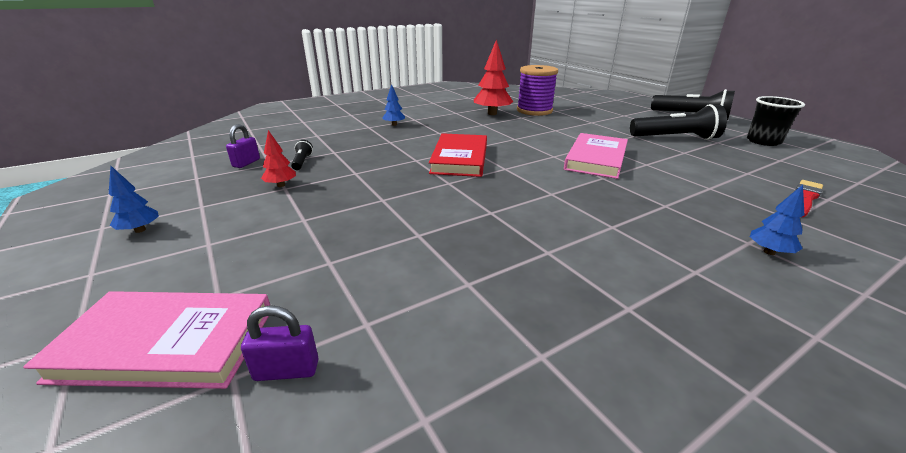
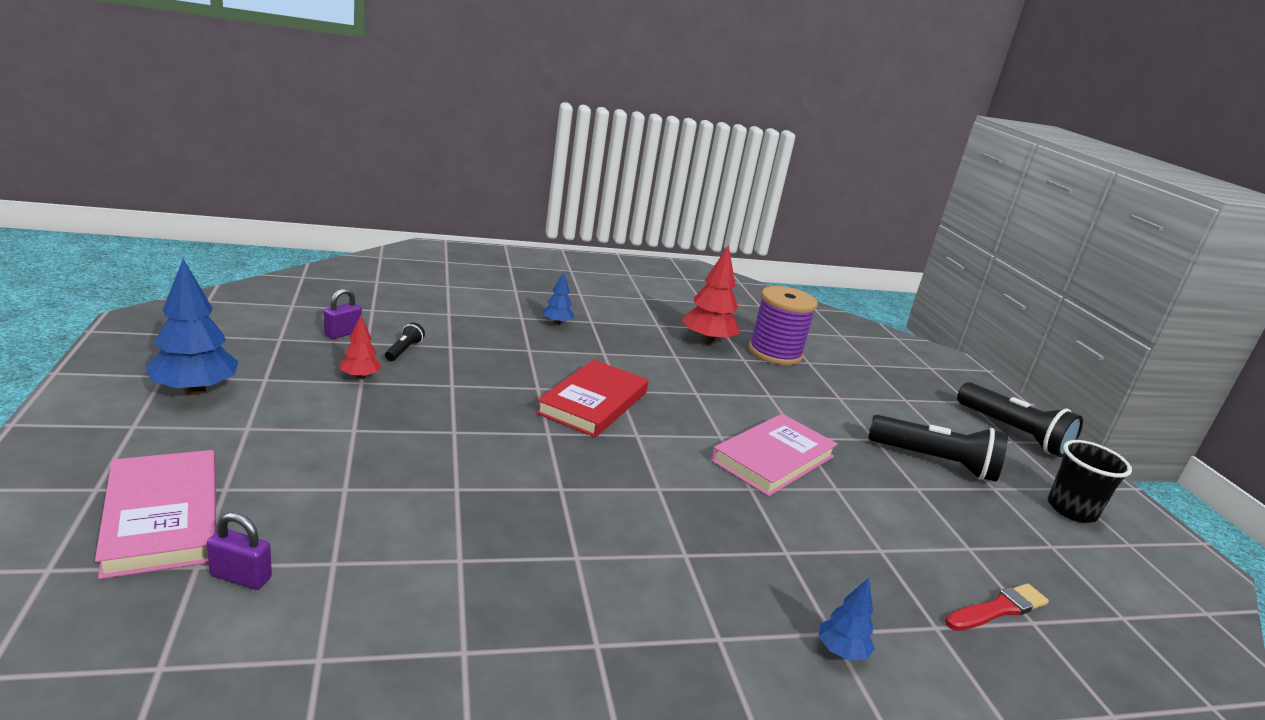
camera: 15 degrees right, 5 degrees down
pink book [23,291,270,389] -> pink book turned 45 degrees clockwise [95,450,216,579]
blue tree [109,165,159,233] -> blue tree [146,259,238,395], size x1.88

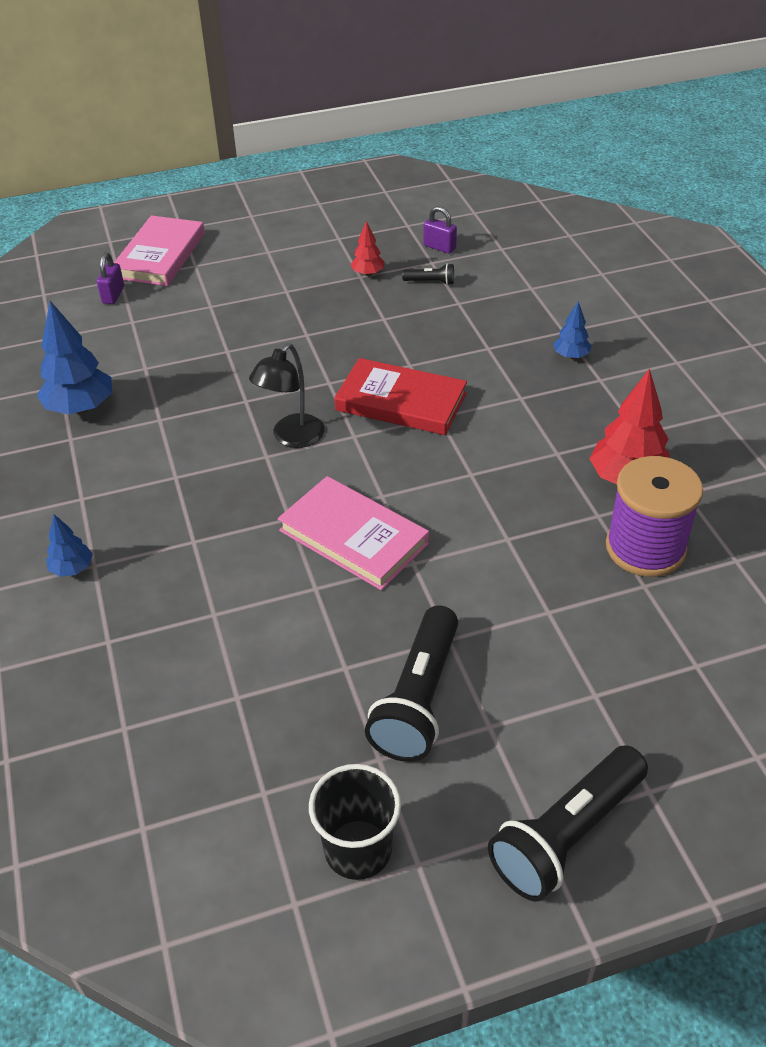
camera: 90 degrees right, 20 degrees up
pink book [95,450,216,579] -> pink book turned 45 degrees counterclockwise [114,215,205,286]
blue tree [146,259,238,395] -> blue tree moved to [37,301,112,414]
red brush [945,584,1049,631] -> none
none -> black lamp [249,343,325,448]

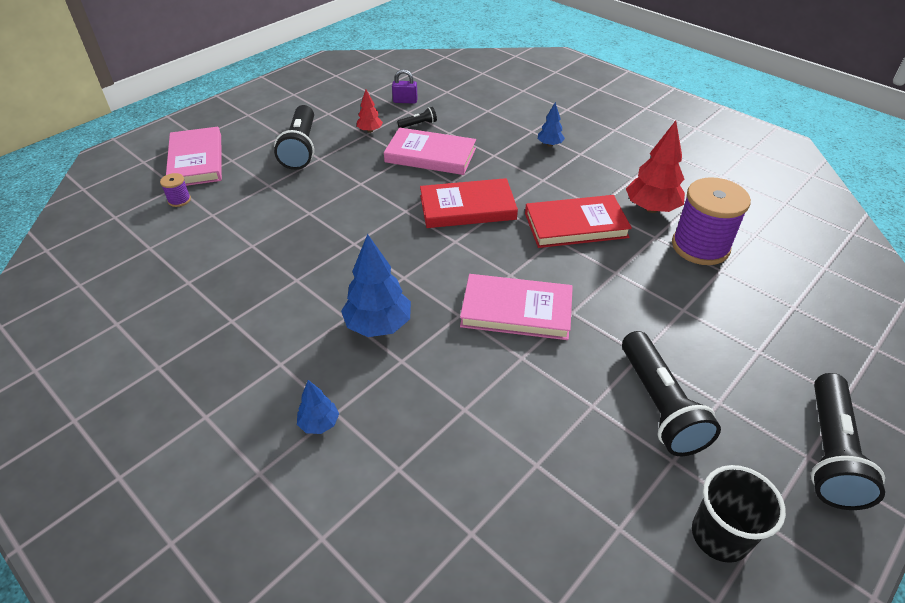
camera: 30 degrees left, 0 degrees up
blue tree [37,301,112,414] -> blue tree moved to [341,234,411,337]
purple padlock [97,253,124,304] -> purple spool [160,173,191,207]
black lamp [249,343,325,448] -> none
none -> black flashlight [274,105,314,170]
none -> pink book [384,128,476,175]
none -> red book [525,195,632,248]

